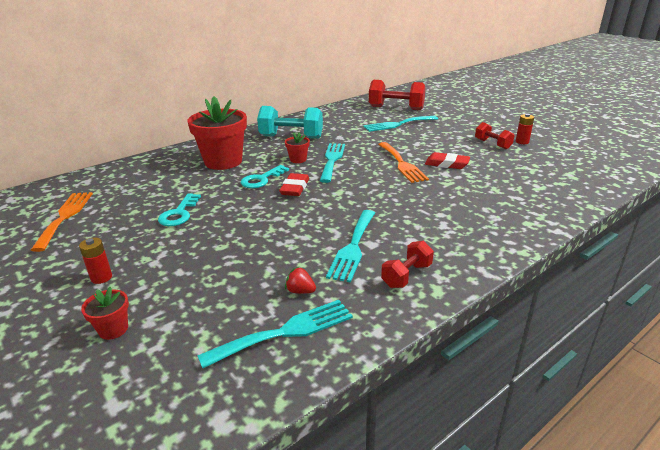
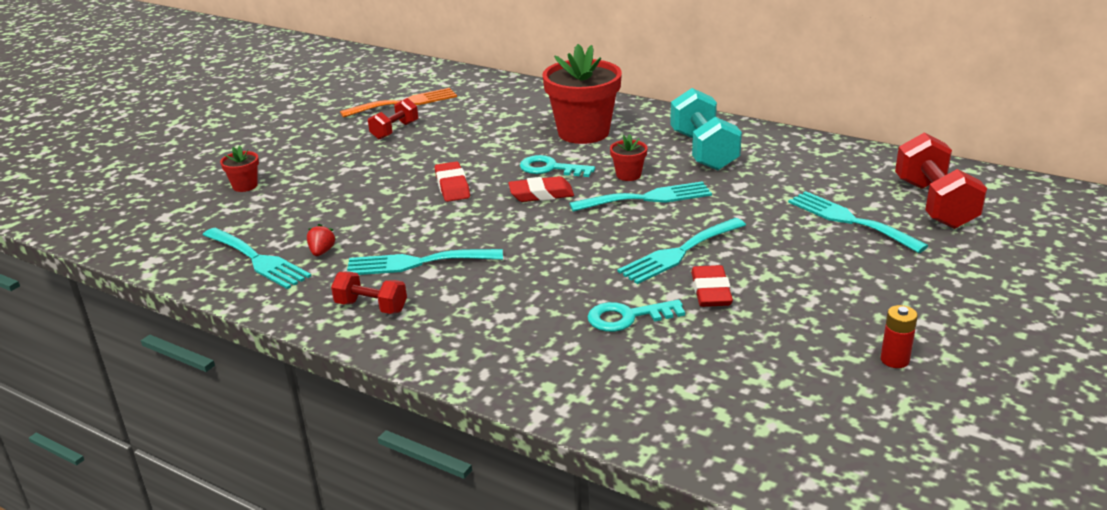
camera: 70 degrees right, 0 degrees up
red battery [79,238,112,284] -> none
turquoise key [158,193,201,226] -> turquoise key moved to [587,300,685,332]
orange fork [378,142,429,183] -> turquoise fork [617,218,746,284]
red dumbbell [475,122,515,149] -> red dumbbell moved to [368,98,418,140]
none -> red eraser [435,161,470,202]

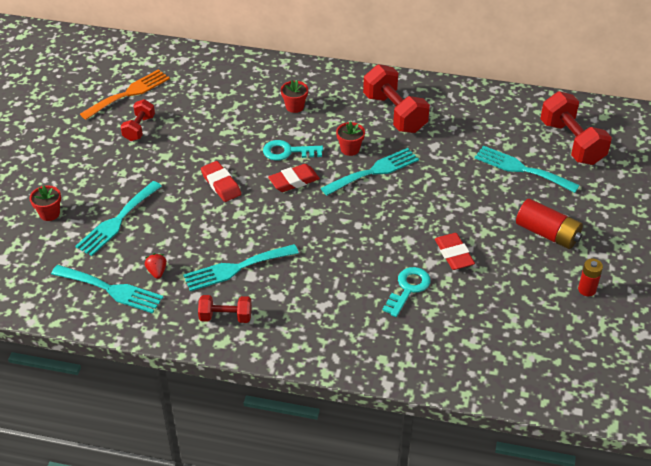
camera: 20 degrees left, 15 degrees up
red flower pot [543,44,622,144] -> red flower pot [281,80,308,113], size x0.44
turquoise key [587,300,685,332] -> turquoise key turned 150 degrees clockwise [382,267,431,317]
turquoise fork [617,218,746,284] -> turquoise fork moved to [75,181,162,256]
turquoise dumbbell [670,88,742,170] -> red dumbbell [363,64,430,133]
none -> red battery [516,199,583,249]

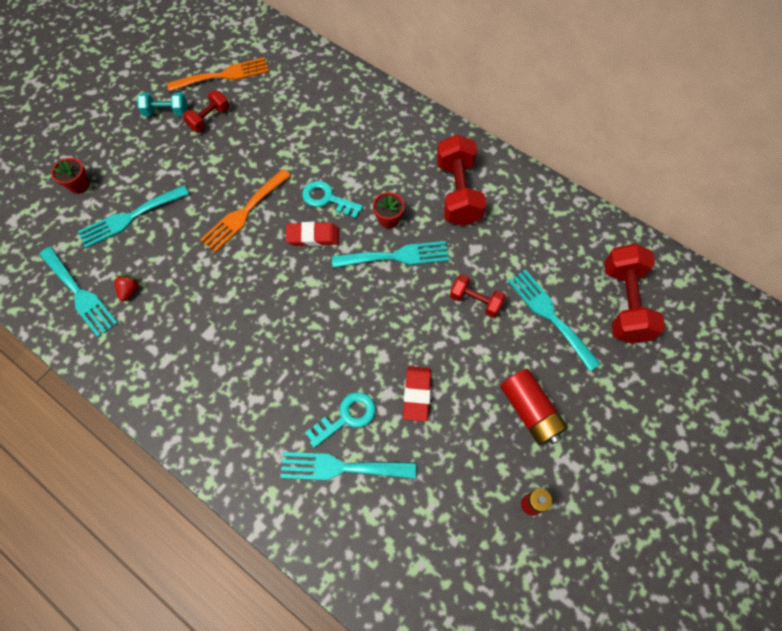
camera: 25 degrees right, 20 degrees up
turquoise fork [183,244,299,291] -> turquoise fork moved to [280,452,416,480]
red dumbbell [198,295,252,323] -> red dumbbell moved to [450,274,506,318]
red eraser [201,161,241,202] -> orange fork [200,169,291,253]
red flower pot [281,80,308,113] -> none
none -> turquoise dumbbell [137,92,188,116]

